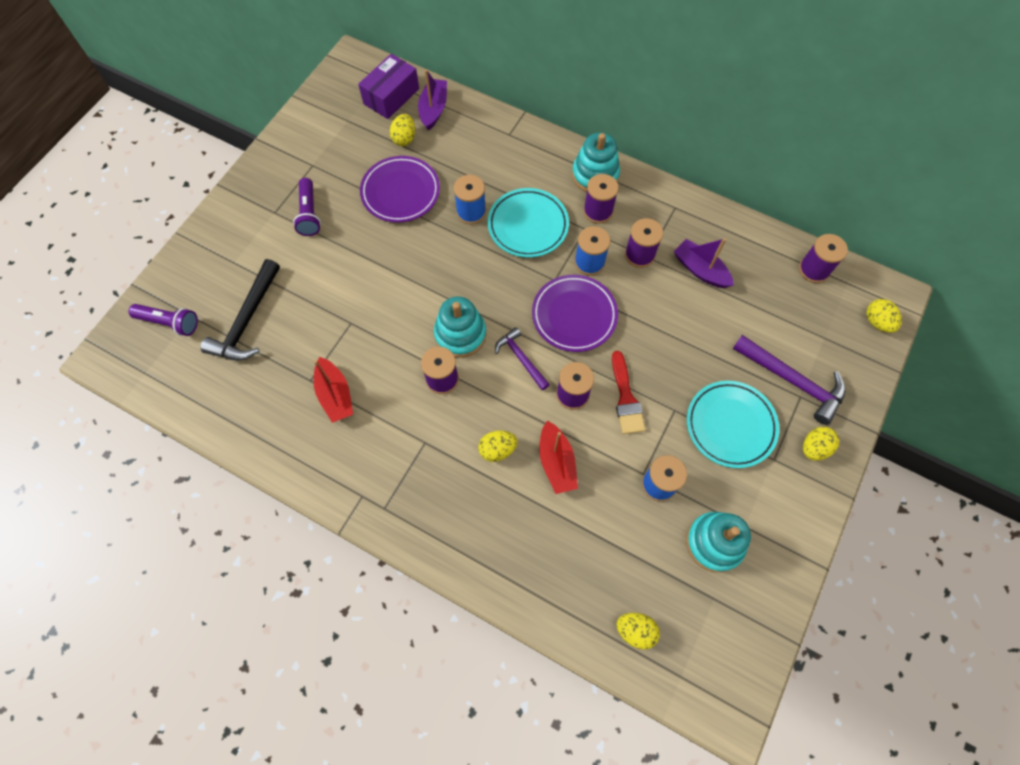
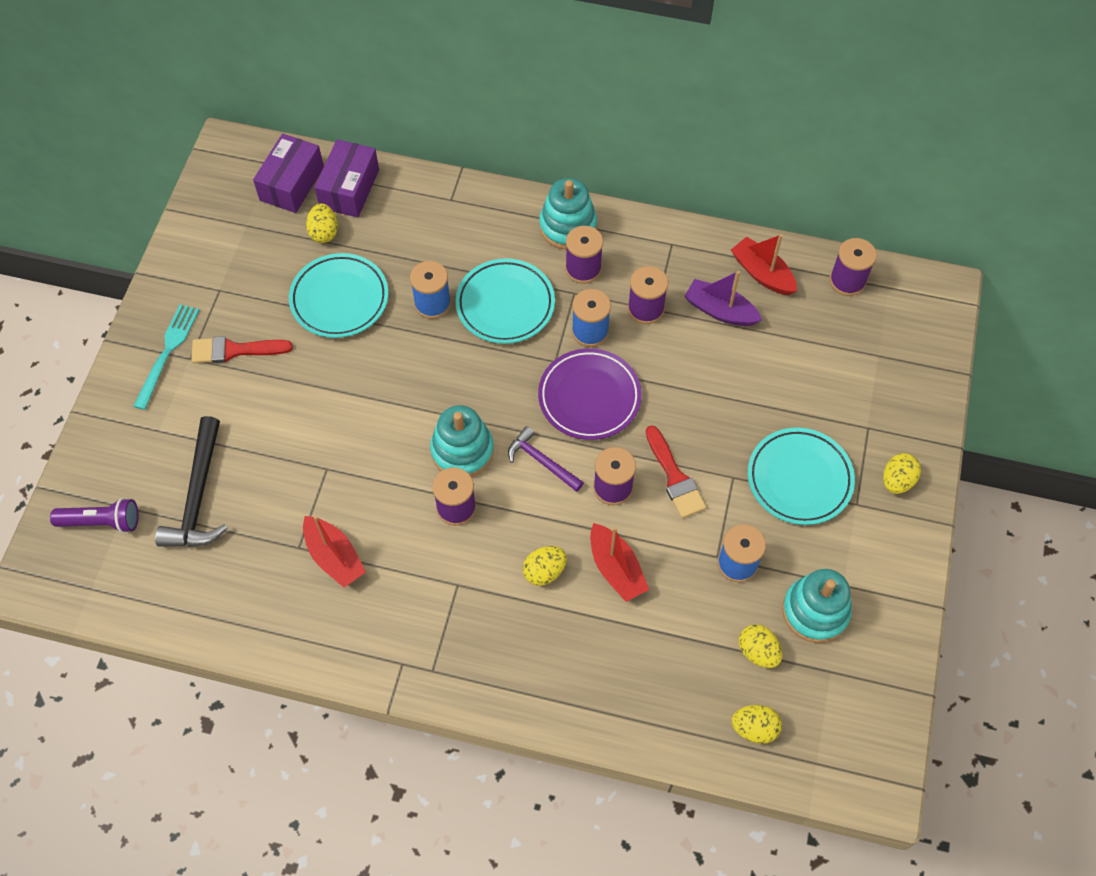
camera: 15 degrees left, 5 degrees down
purple flashlight [293,178,321,236] -> red brush [191,336,293,363]
purple plate [360,156,440,223] -> turquoise plate [289,253,388,338]
purple boat [418,69,447,131] -> purple box [314,139,379,217]
purple hammer [733,335,846,425] -> none
yellow egg [866,299,902,333] -> yellow egg moved to [739,624,782,668]
none -> turquoise fork [133,304,199,410]
none -> red boat [731,234,797,295]

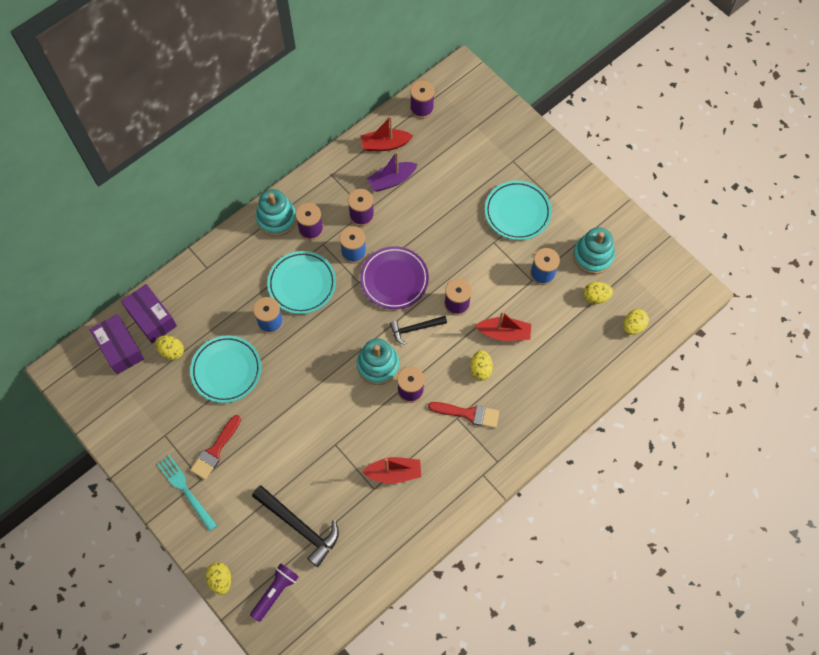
camera: 55 degrees left, 5 degrees up
purple hammer [508,426,584,492] -> black hammer [390,316,447,345]
red brush [646,425,706,518] -> red brush moved to [428,402,499,428]
yellow egg [883,453,921,494] -> yellow egg moved to [206,562,231,595]

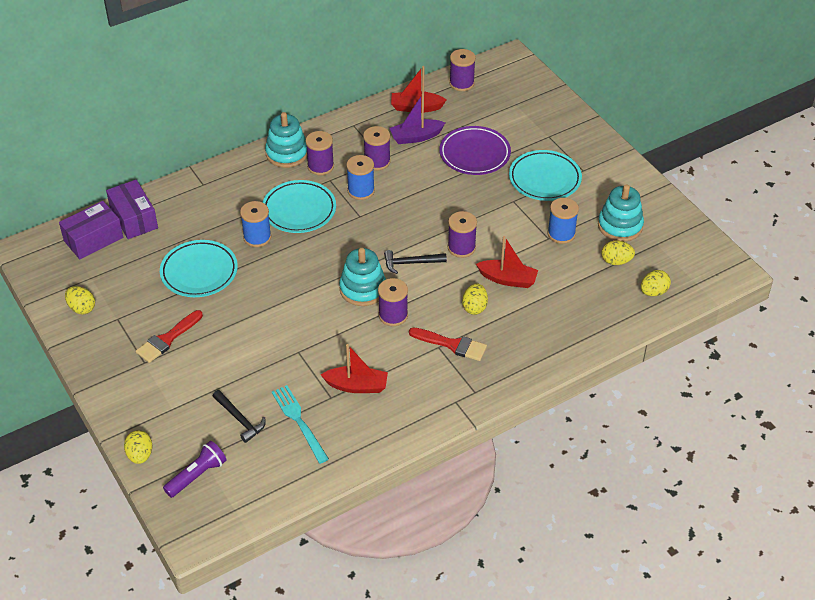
camera: 10 degrees right, 20 degrees down
purple box [90,314,144,374] -> purple box turned 75 degrees clockwise [59,201,123,259]
yellow egg [155,336,184,360] -> yellow egg moved to [65,286,95,314]
turquoise fork [157,455,217,531] -> turquoise fork moved to [272,385,329,464]
black hammer [252,485,339,567] -> black hammer [213,390,266,443], size x0.61
purple plate [360,246,429,309] -> purple plate moved to [439,126,511,175]

